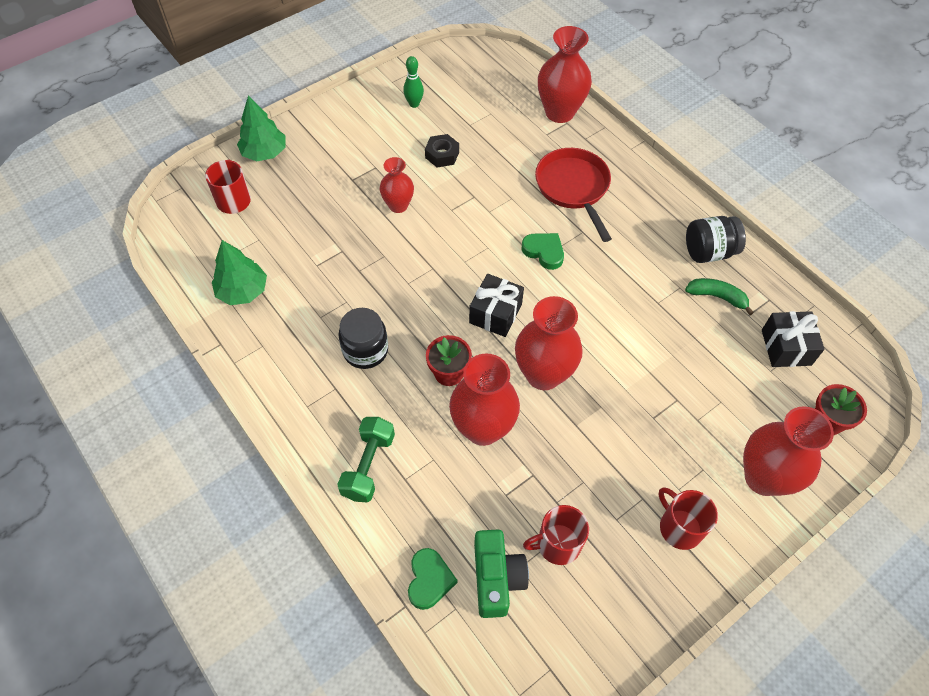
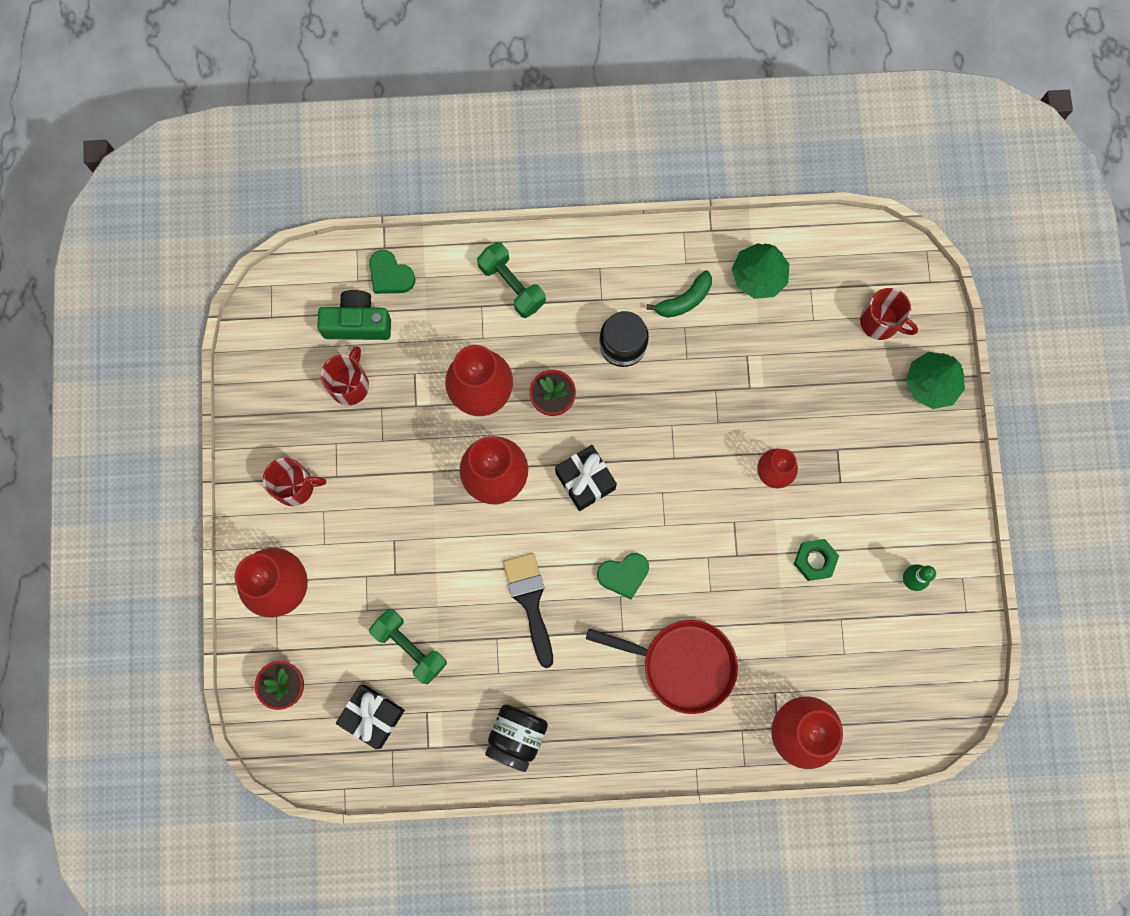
camera: 125 degrees right, 20 degrees up
black nut [425,134,459,168] -> green nut [794,539,839,581]
green camera [474,530,529,618] -> green camera turned 150 degrees clockwise [317,290,391,340]
green banana [685,278,754,315] -> green banana moved to [646,270,712,318]
none -> green dumbbell [369,609,447,684]
none -> black brush [503,553,553,668]

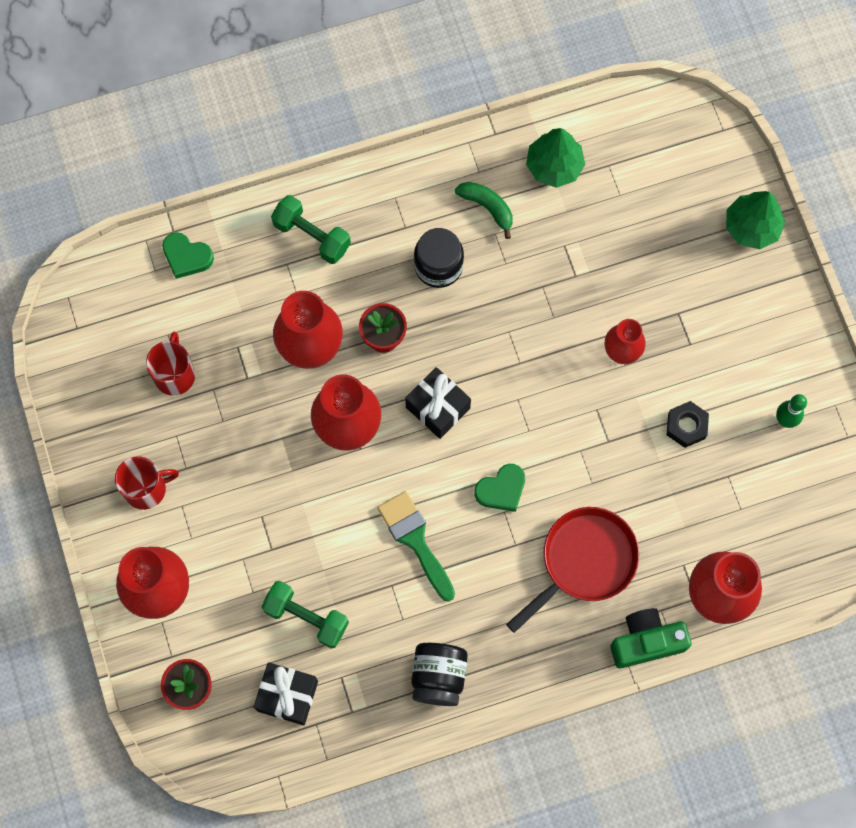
camera: 15 degrees left, 5 degrees down
green camera [317,290,391,340] -> green camera moved to [610,608,691,668]
black brush [503,553,553,668] -> green brush [377,491,455,602]
red pan [586,620,738,714] -> red pan turned 45 degrees counterclockwise [506,507,639,633]
green banana [646,270,712,318] -> green banana turned 90 degrees counterclockwise [455,182,513,239]
green nut [794,539,839,581] -> black nut [667,401,709,448]
red mug [860,288,918,340] -> none

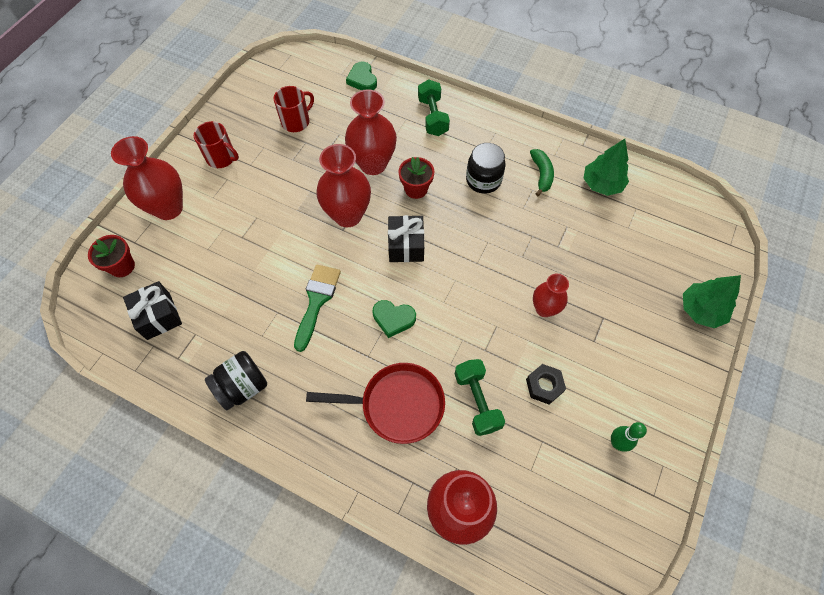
camera: 45 degrees right, 10 degrees down
green dumbbell [262,581,349,648] -> green dumbbell moved to [455,359,505,436]
green camera [610,608,691,668] -> none

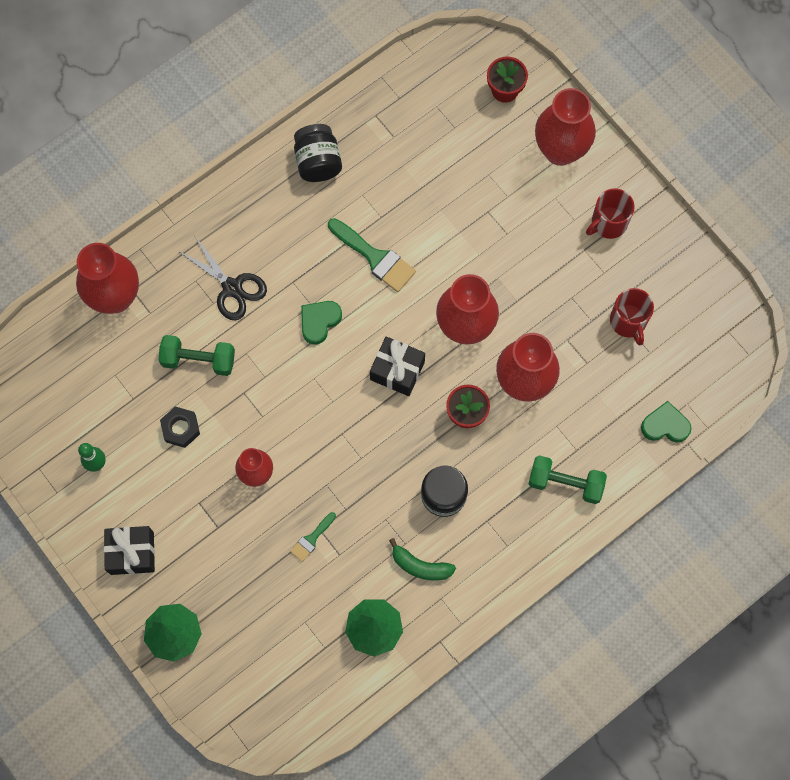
camera: 115 degrees right, 10 degrees up
black gift [123,281,182,340] -> black gift moved to [104,526,155,575]
red pan [306,363,445,444] -> black scissors [178,235,267,321]
none -> green brush [290,512,336,562]

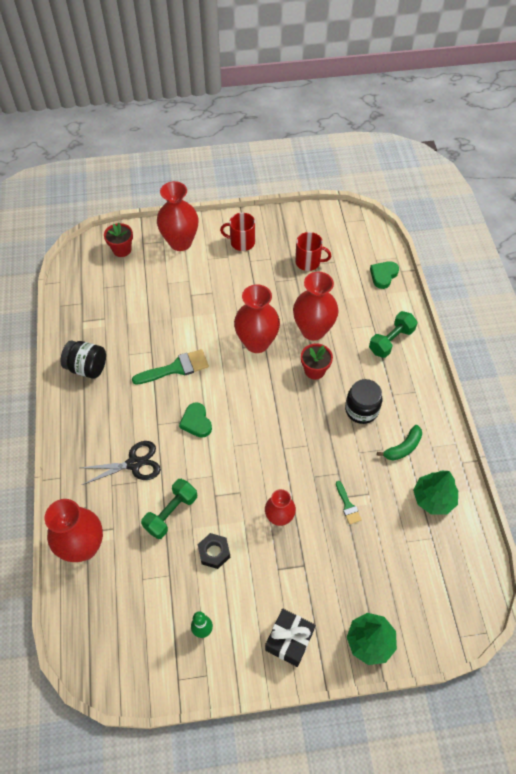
camera: 60 degrees left, 15 degrees down
black gift [370,337,425,396] -> none
red mug [586,188,635,239] -> red mug turned 105 degrees clockwise [220,213,255,251]

